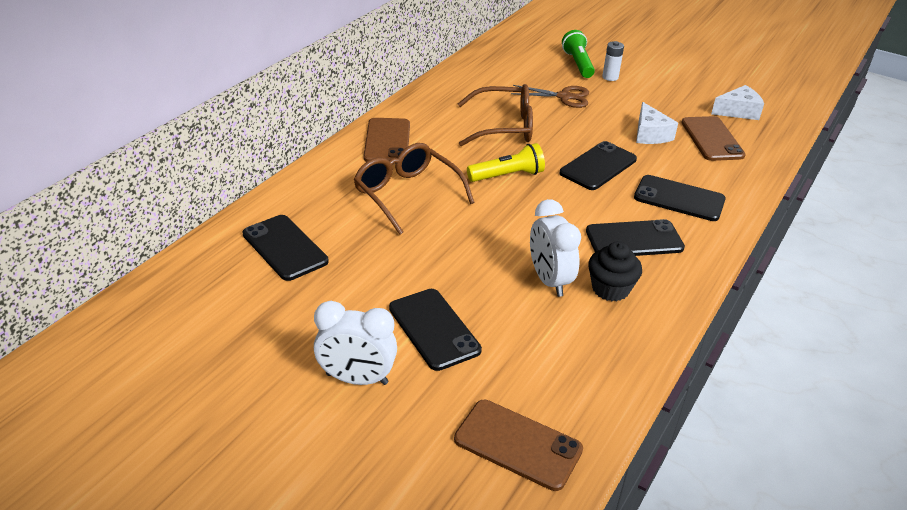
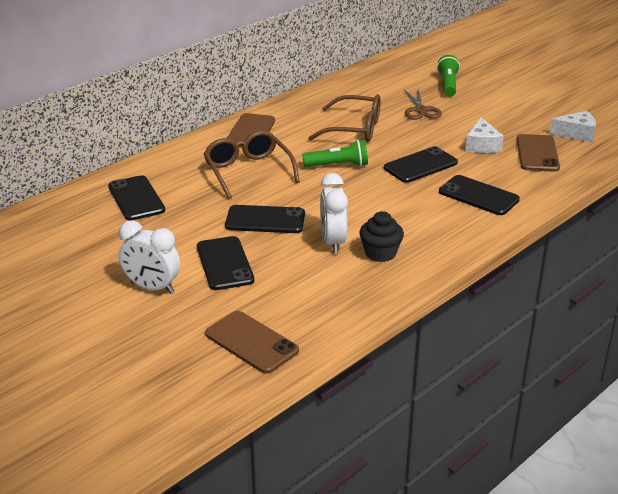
camera: 15 degrees right, 5 degrees down
yellow flashlight [467,143,545,182] -> green flashlight [302,139,368,167]
brown scissors [511,85,589,108] -> brown scissors turned 60 degrees clockwise [404,89,442,120]
black phone [586,219,685,256] -> black phone moved to [225,205,305,233]
white battery [602,41,624,81] -> none

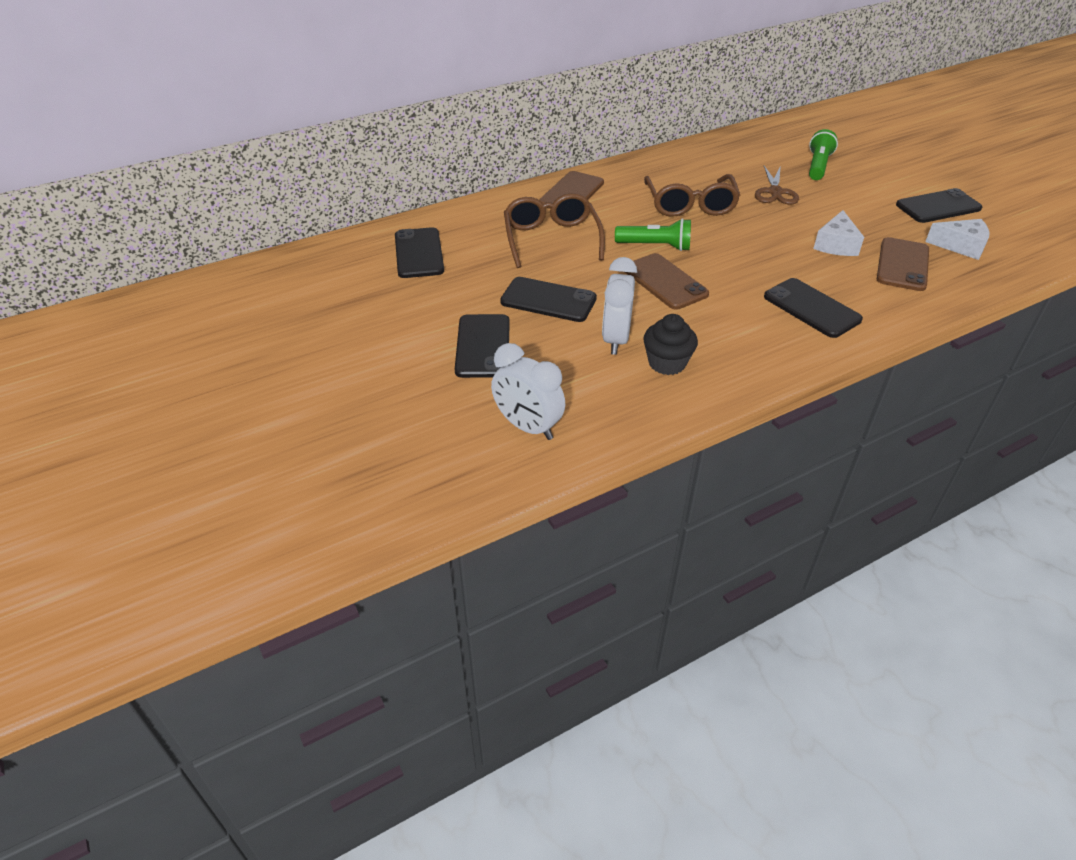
camera: 15 degrees right, 10 degrees up
white clock [119,221,180,294] -> white clock moved to [491,343,565,440]
brown phone [205,311,299,374] -> brown phone moved to [625,253,709,310]
brown glasses [308,94,381,142] -> brown glasses turned 60 degrees clockwise [644,174,741,217]
black phone [384,146,458,183] -> black phone moved to [896,188,982,223]

